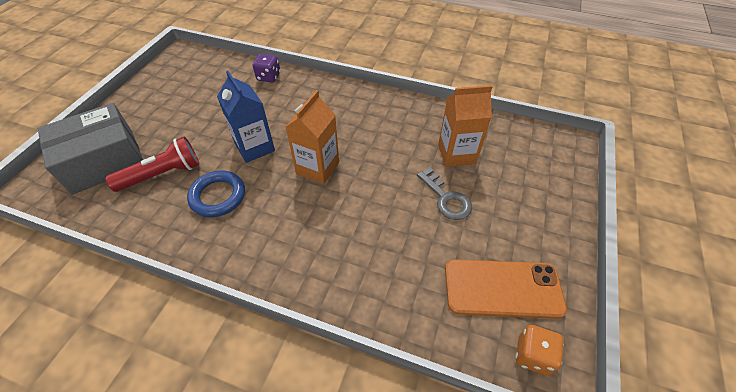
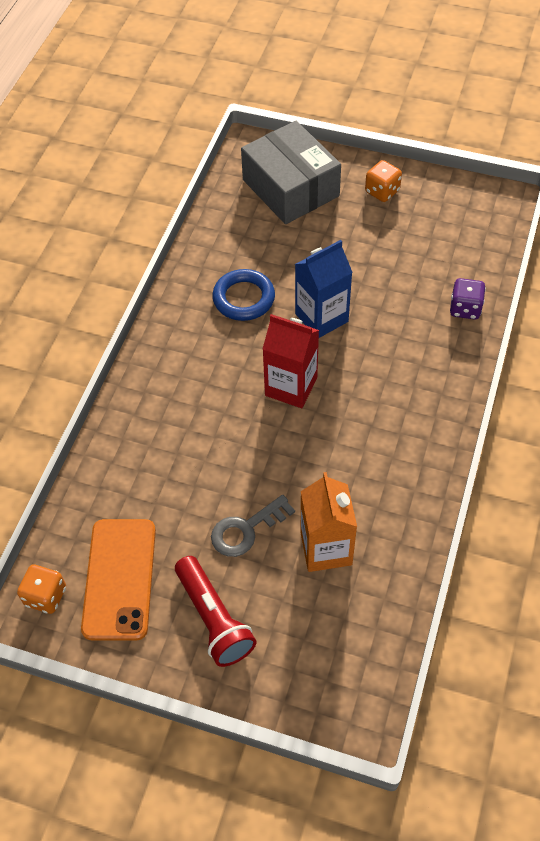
camera: 90 degrees right, 5 degrees up
red flashlight [105,136,199,192] -> red flashlight moved to [175,556,257,667]
orange carton [286,90,339,184] -> red carton [263,314,319,408]
none -> orange dice [365,160,402,202]

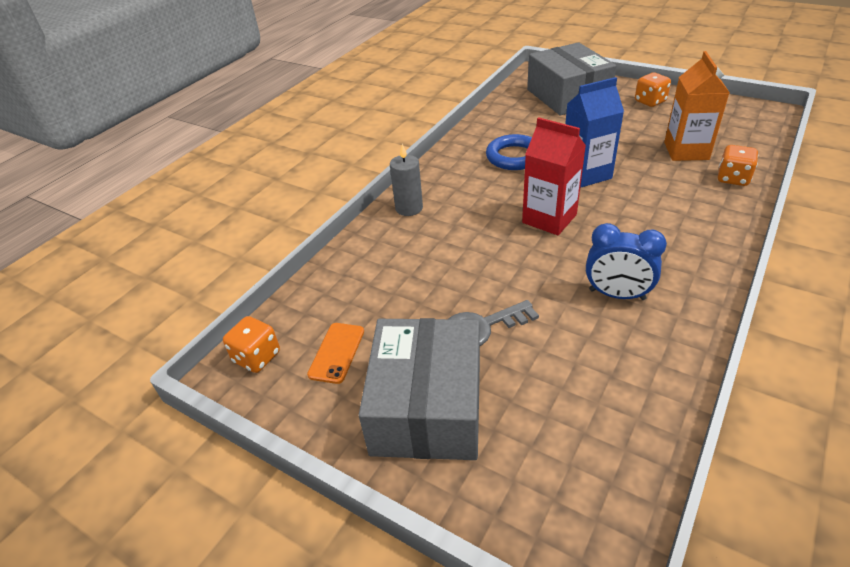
camera: 15 degrees right, 15 degrees down
orange phone [81,519,156,641] -> orange phone [307,323,364,384], size x0.53
red flashlight [175,556,257,667] -> grey box [359,318,480,460]
orange carton [300,472,357,572] -> orange carton moved to [664,51,730,161]
purple dice [450,278,486,319] -> orange dice [718,145,758,186]
none -> grey candle [390,144,423,216]
none -> blue clock [586,223,667,300]

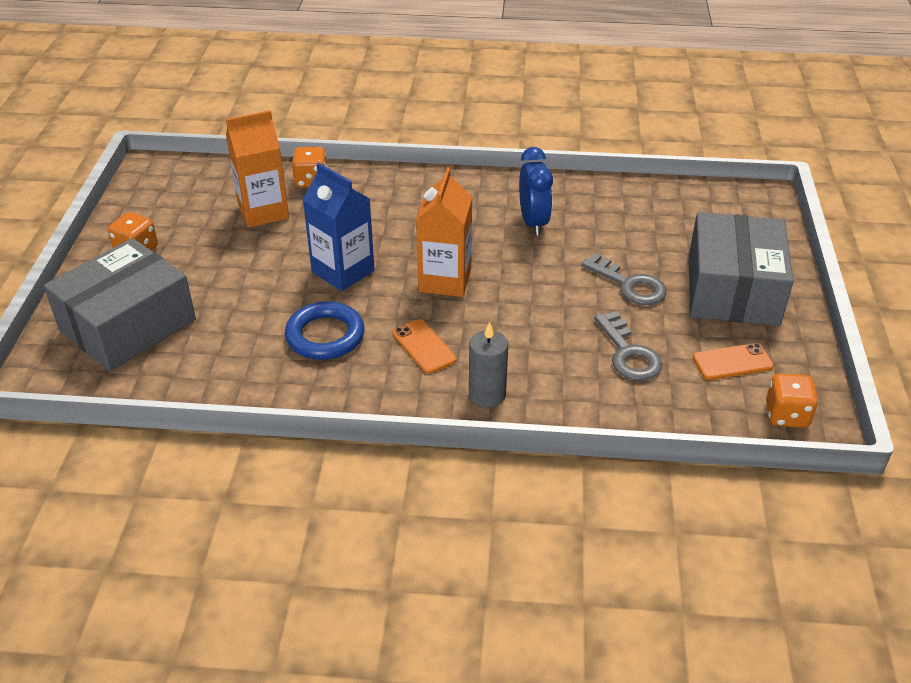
camera: 120 degrees left, 0 degrees up
grey box [359,318,480,460] -> grey box turned 60 degrees counterclockwise [689,212,794,326]
red carton [522,117,586,235] -> orange carton [416,167,472,297]
none -> orange phone [393,319,457,374]
none -> grey key [595,311,662,381]

